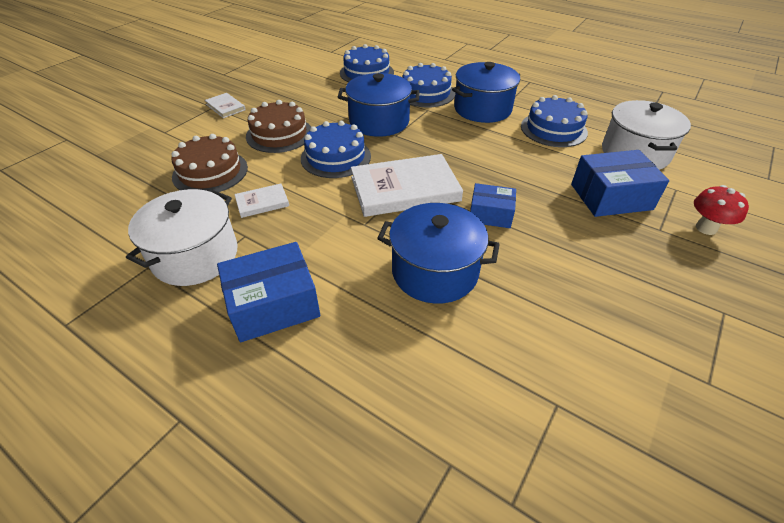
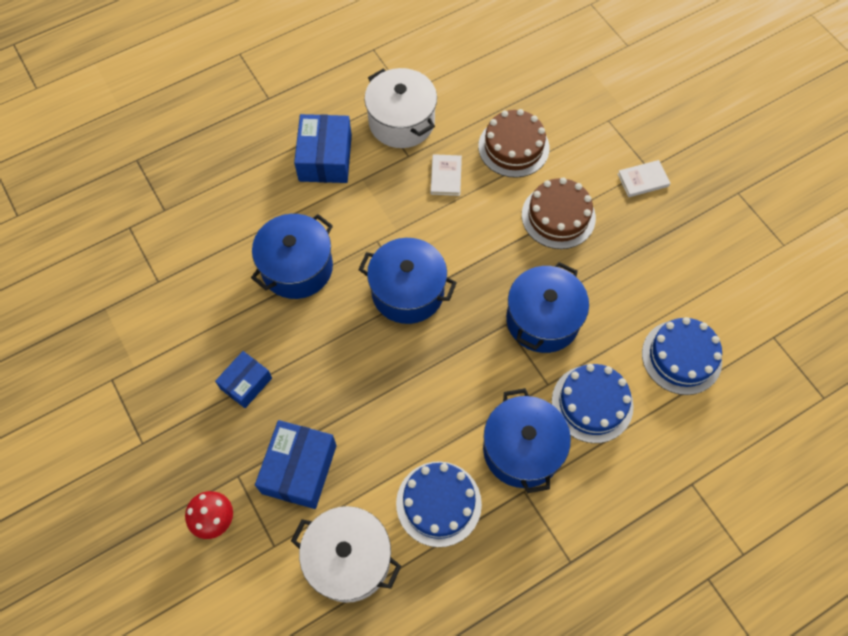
camera: 115 degrees right, 20 degrees up
blue cake [301,121,371,178] -> none
white book [351,154,463,217] -> blue pot [358,238,457,324]
blue box [470,183,516,228] -> blue box moved to [215,351,272,408]

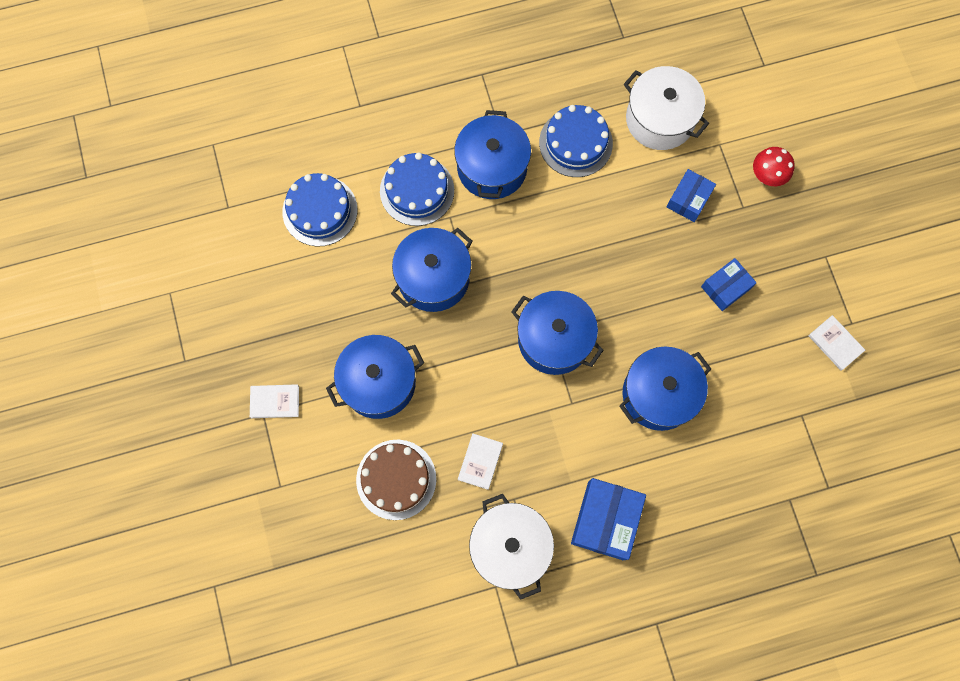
camera: 165 degrees left, 10 degrees up
blue box [255,420,337,509] -> blue box [667,169,716,222], size x0.63
brown cake [522,177,596,249] -> blue pot [326,335,424,419]
none -> white book [808,315,865,371]

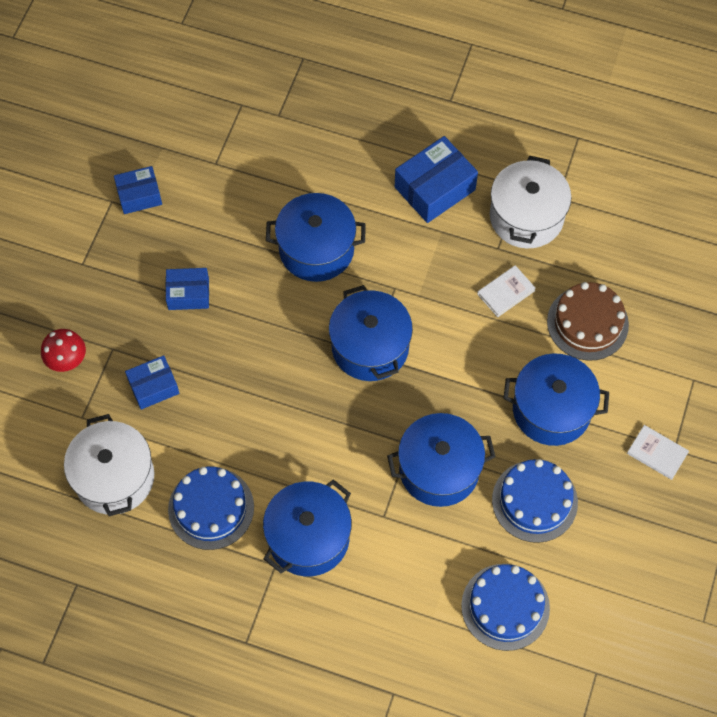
camera: 145 degrees left, 10 degrees down
blue cake [380,153,454,226] -> blue cake moved to [492,459,578,543]
white book [808,315,865,371] -> blue box [114,166,162,214]

